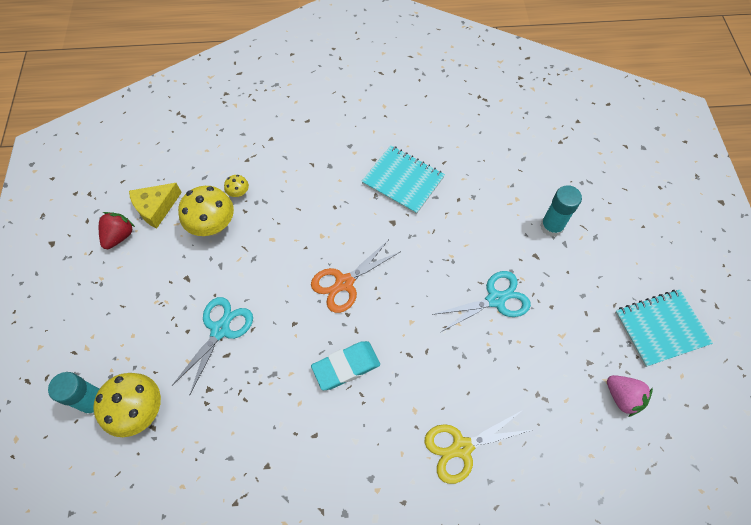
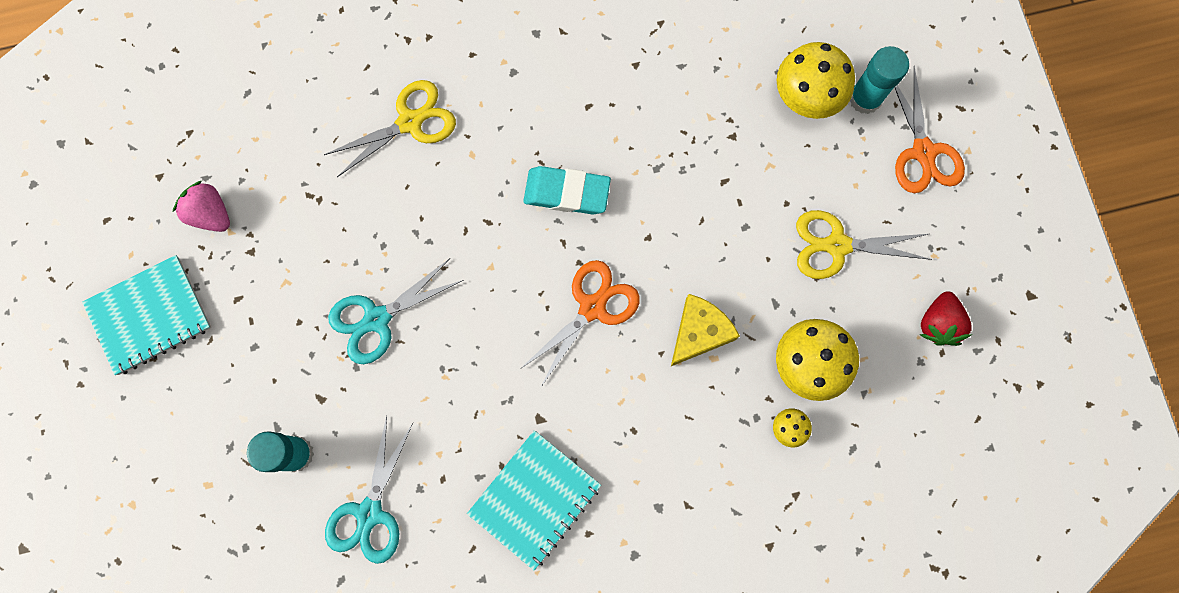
camera: 170 degrees right, 15 degrees up
yellow cheese [129,183,182,229] -> yellow cheese moved to [671,294,740,366]
turquoise scissors [172,297,253,394] -> turquoise scissors moved to [325,416,413,564]
turquoise eraser [311,341,380,390] -> turquoise eraser turned 45 degrees clockwise [523,166,611,215]
turquoise notebook [361,145,445,214] -> turquoise notebook turned 75 degrees counterclockwise [467,430,601,570]
none -> yellow scissors [796,210,932,279]
none -> orange scissors [894,66,965,193]

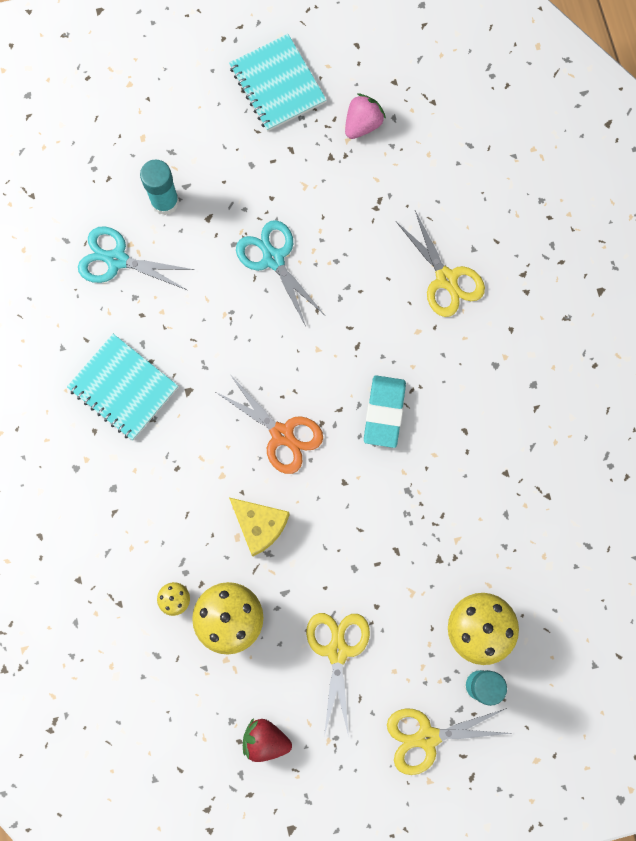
camera: 90 degrees right, 0 degrees up
orange scissors [894,66,965,193] -> yellow scissors [387,708,512,775]

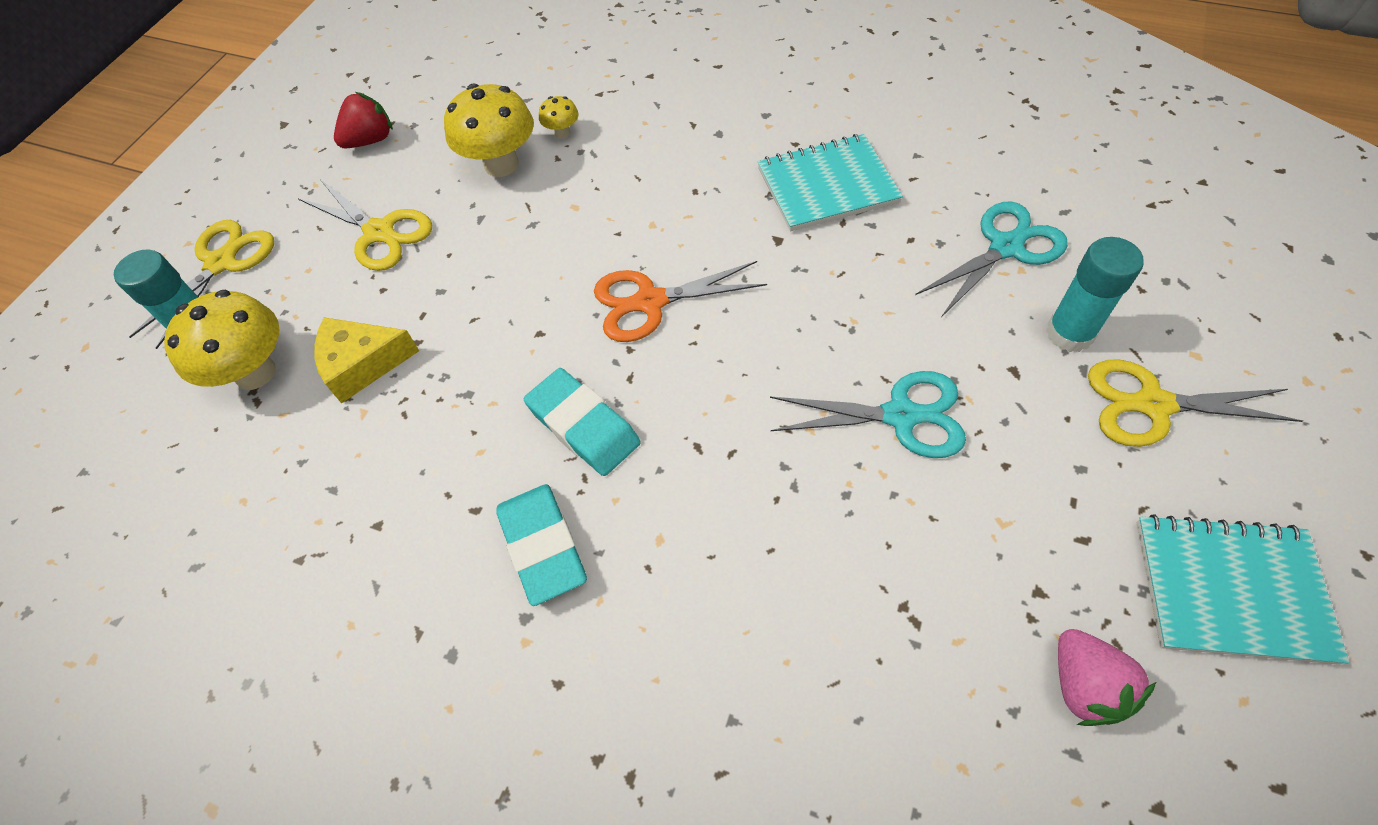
camera: 130 degrees right, 20 degrees down
yellow cheese [229,497,290,556] -> yellow cheese moved to [314,317,419,403]
yellow scissors [396,211,485,317] -> yellow scissors moved to [1088,360,1303,447]
none -> turquoise eraser [496,484,587,606]

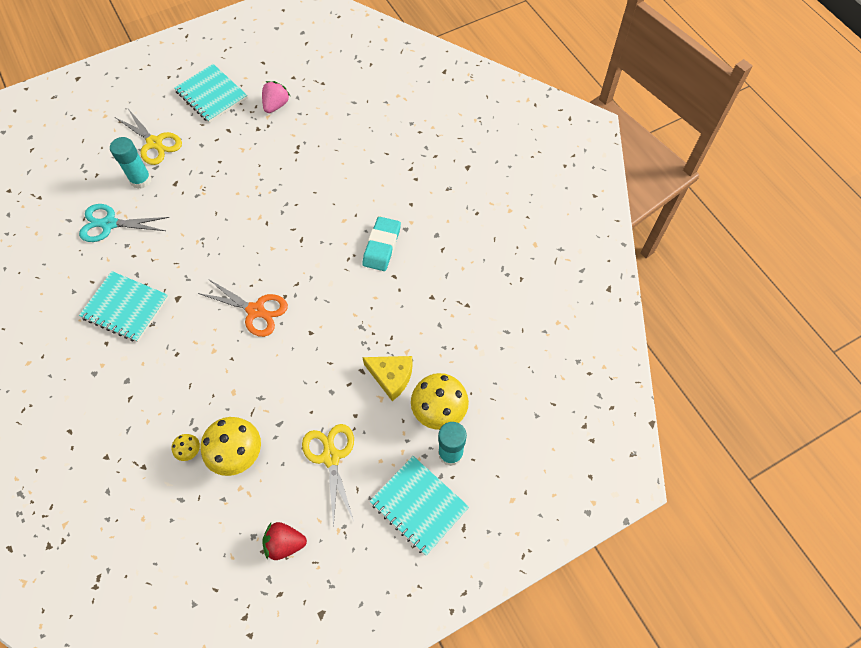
camera: 145 degrees left, 5 degrees up
yellow scissors [129,220,274,349] -> turquoise notebook [370,456,469,555]
turquoise eraser [524,368,641,476] -> none
turquoise scissors [770,371,966,458] -> none

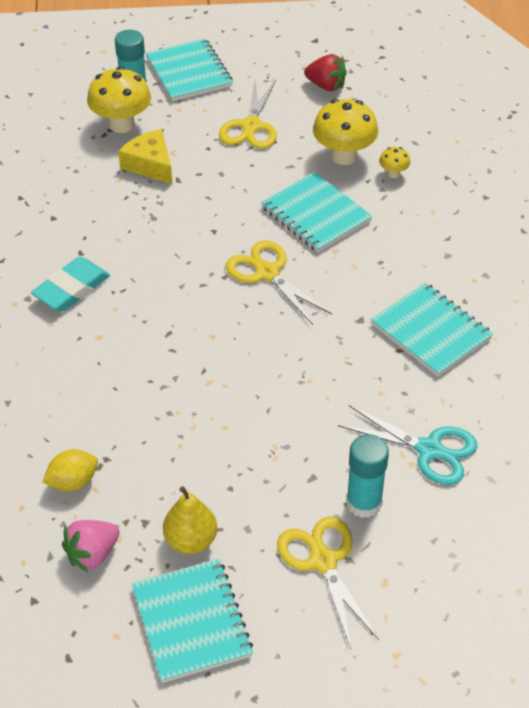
camera: 155 degrees left, 15 degrees down
orange scissors [198,279,288,337] -> yellow scissors [226,240,332,325]
none -> yellow lemon [42,449,98,492]
none -> yellow pear [163,486,217,554]
none -> turquoise notebook [261,172,372,253]

